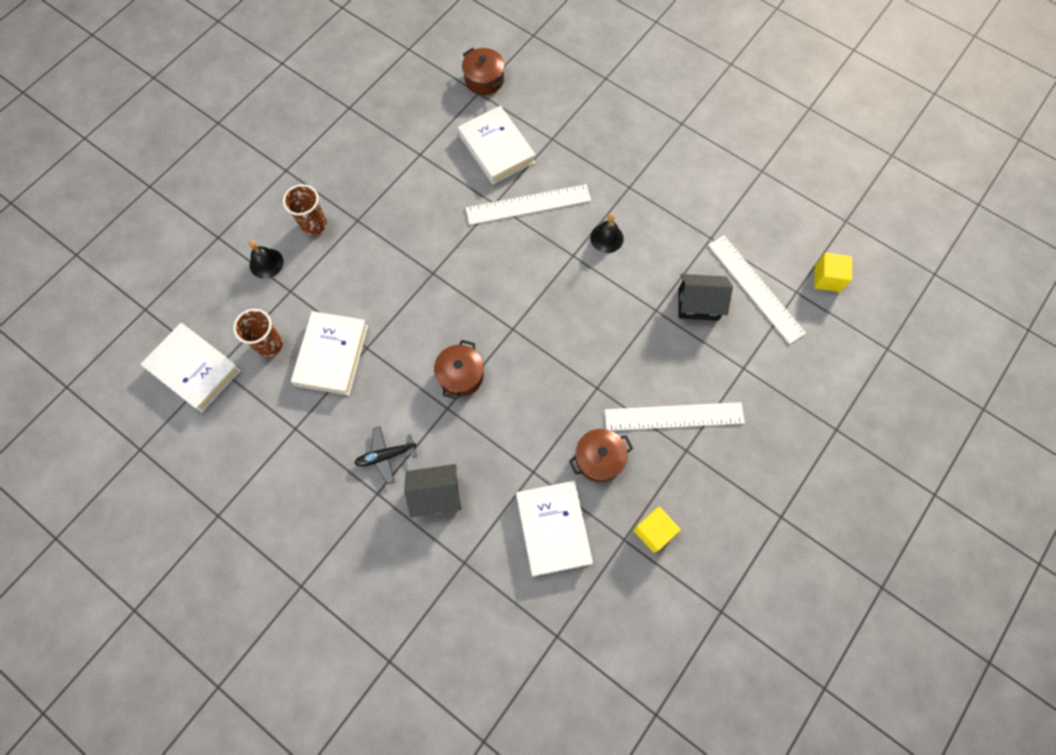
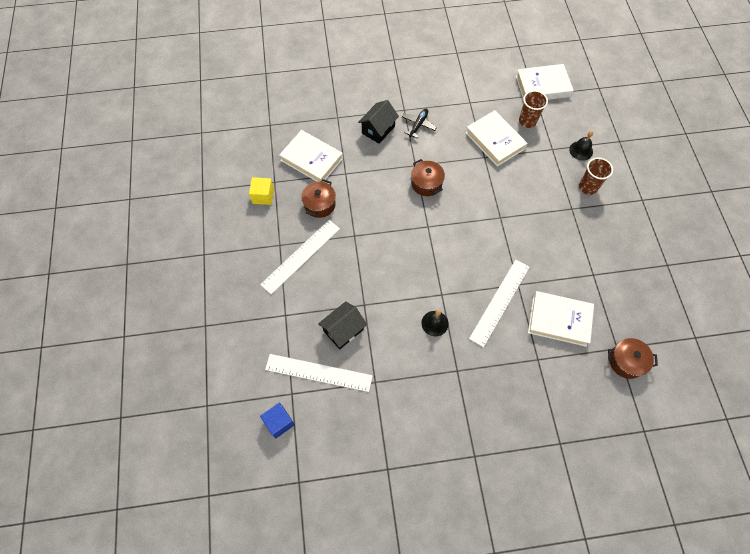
camera: 135 degrees right, 5 degrees down
yellow cube [814,253,852,292] -> blue cube [260,402,295,438]

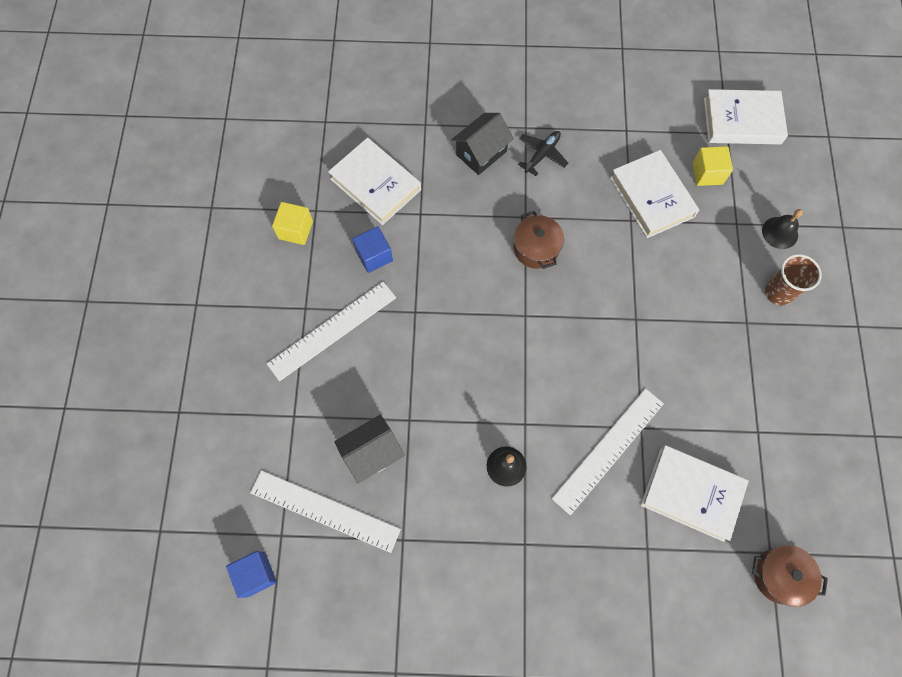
camera: 10 degrees right, 5 degrees up
brown pot [301,179,336,218] -> blue cube [352,226,393,273]
brown cup [519,90,548,128] -> yellow cube [692,146,733,186]

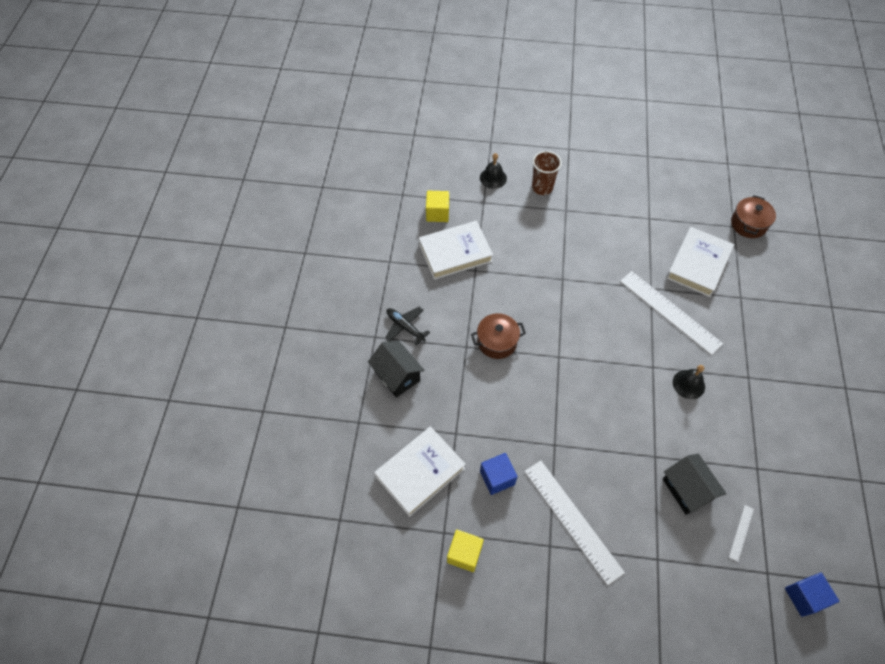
camera: 85 degrees left, 10 degrees down
white ruler [250,470,401,553] -> white ruler [729,505,754,562], size x0.43
white book [704,89,788,144] -> none

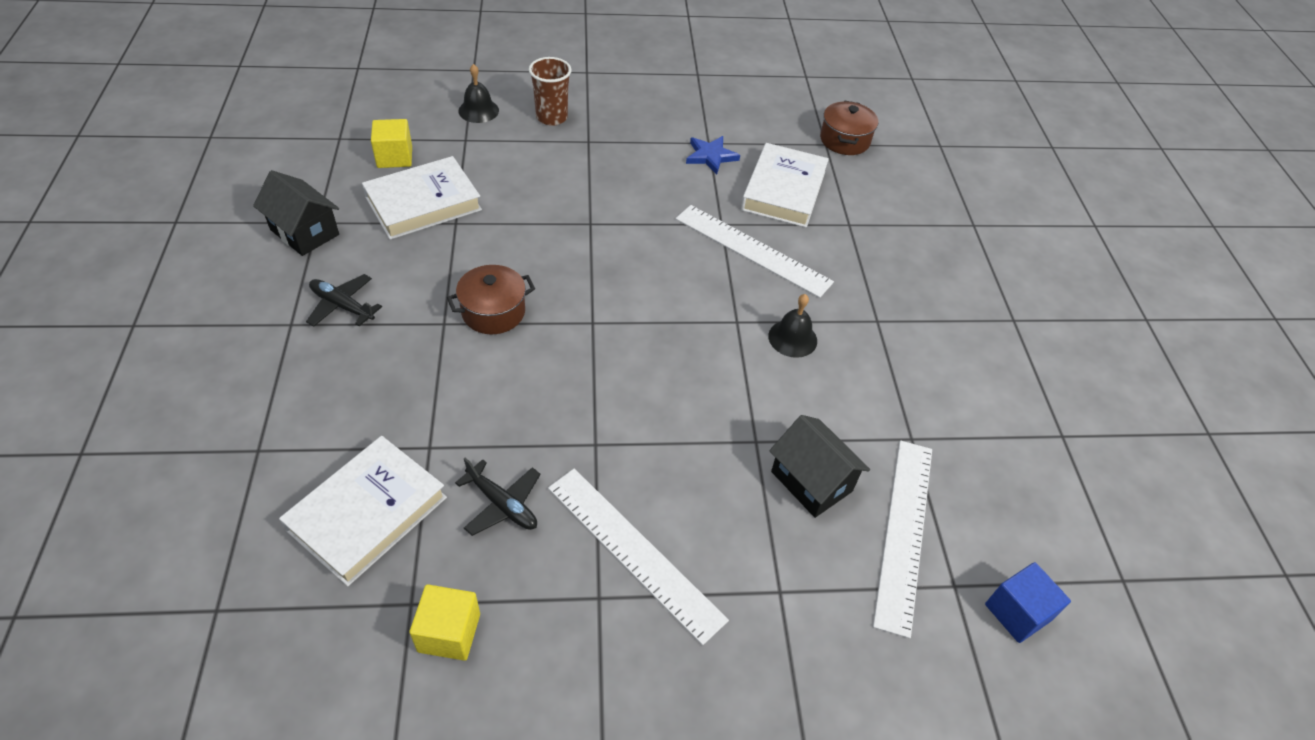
camera: 15 degrees left, 10 degrees down
black house [368,341,424,398] -> black house moved to [253,170,339,256]
blue cube [480,453,518,495] -> black plane [455,458,541,536]
white ruler [729,505,754,562] -> white ruler [873,441,932,638], size x2.32
none -> blue star [686,136,740,175]

